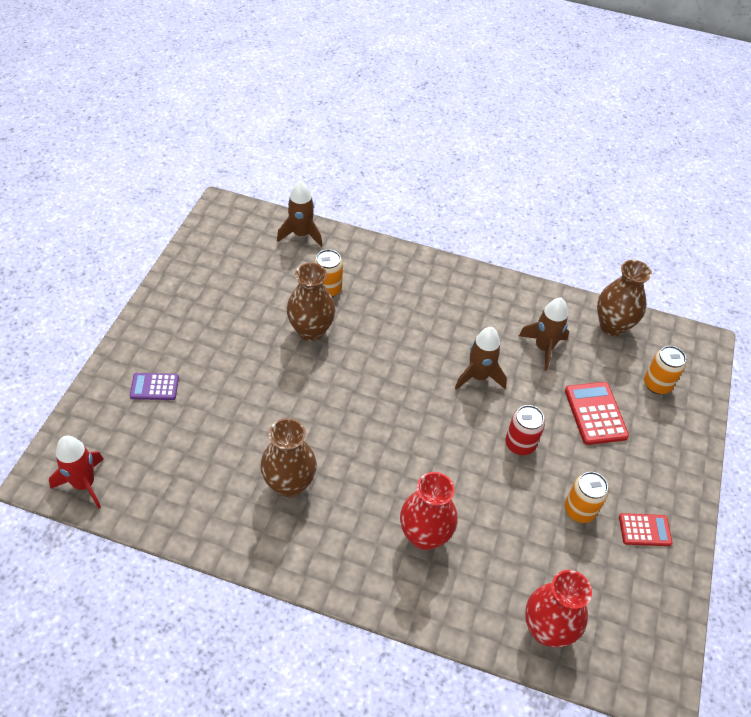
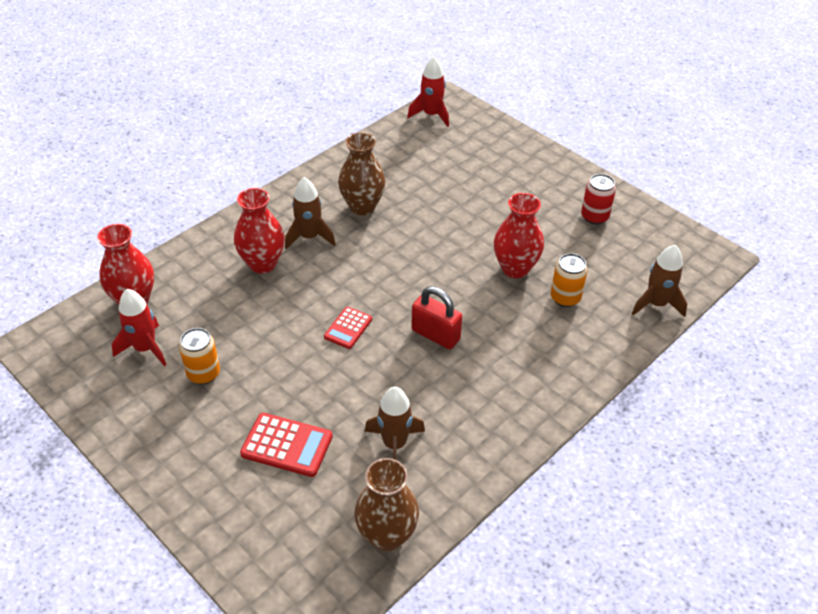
camera: 120 degrees right, 5 degrees down
purple calculator [130,373,179,400] -> none
brown vase [287,263,336,341] -> red vase [494,193,544,278]
brown rocket [455,327,507,390] -> brown rocket moved to [285,177,336,249]
red can [505,405,545,455] -> red can moved to [581,174,616,225]
red calculator [619,513,672,546] -> red calculator moved to [324,307,372,349]
orange can [644,346,686,394] -> none
none -> red rocket [112,289,166,366]
none -> red padlock [411,286,462,349]

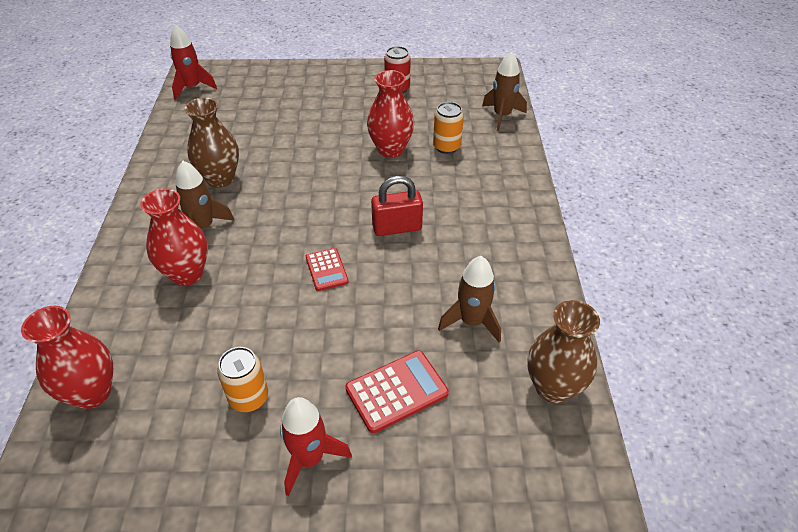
camera: 45 degrees left, 0 degrees up
red rocket [112,289,166,366] -> red rocket moved to [280,397,352,496]

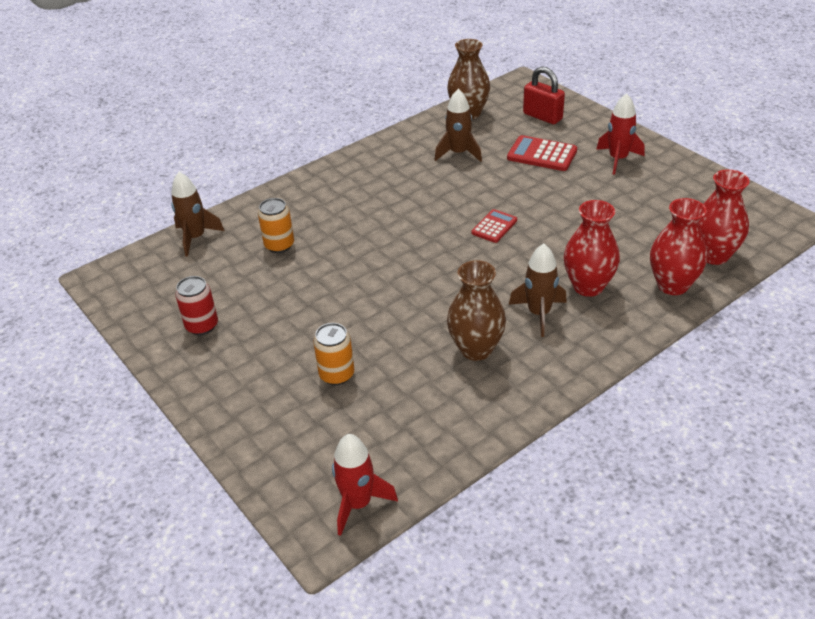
camera: 125 degrees left, 5 degrees down
orange can [217,347,268,412] -> orange can moved to [313,323,354,385]
red vase [367,70,414,158] -> red vase moved to [650,198,707,295]
red padlock [371,176,423,236] -> red padlock moved to [523,66,565,124]

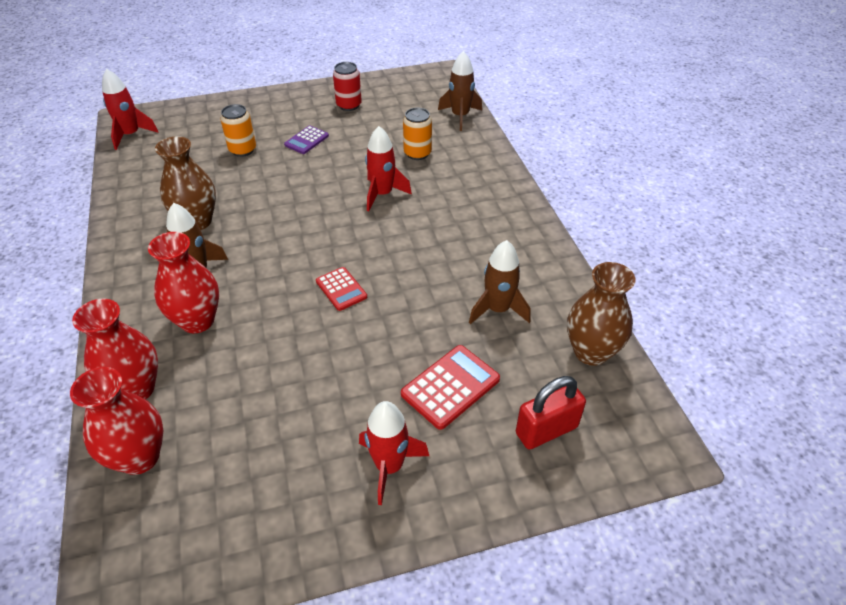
camera: 110 degrees right, 5 degrees up
none -> purple calculator [284,125,329,154]
none -> red rocket [365,126,412,211]

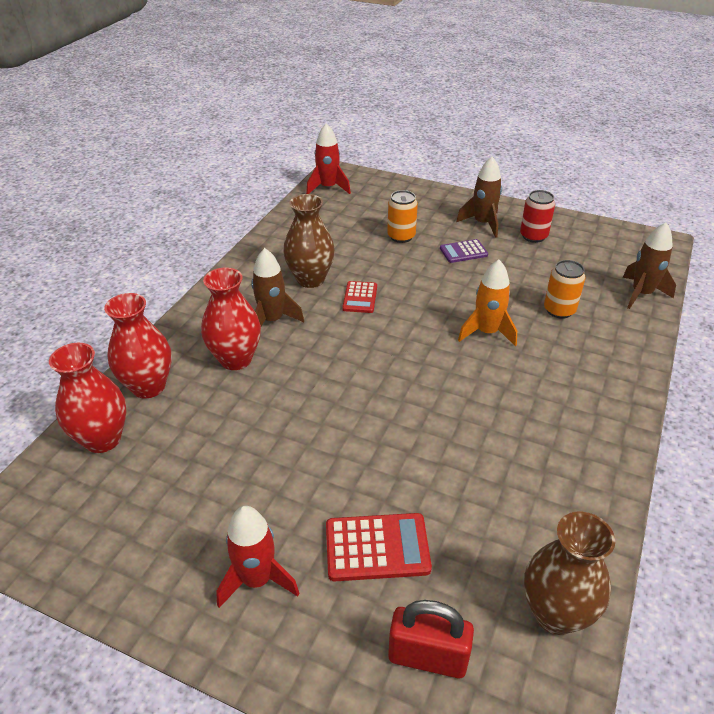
camera: 40 degrees right, 5 degrees down
red calculator [316,267,367,311] -> red calculator moved to [342,281,377,313]
red rocket [365,126,412,211] -> orange rocket [458,259,517,347]
brown rocket [469,240,531,324] -> brown rocket moved to [456,156,502,238]

